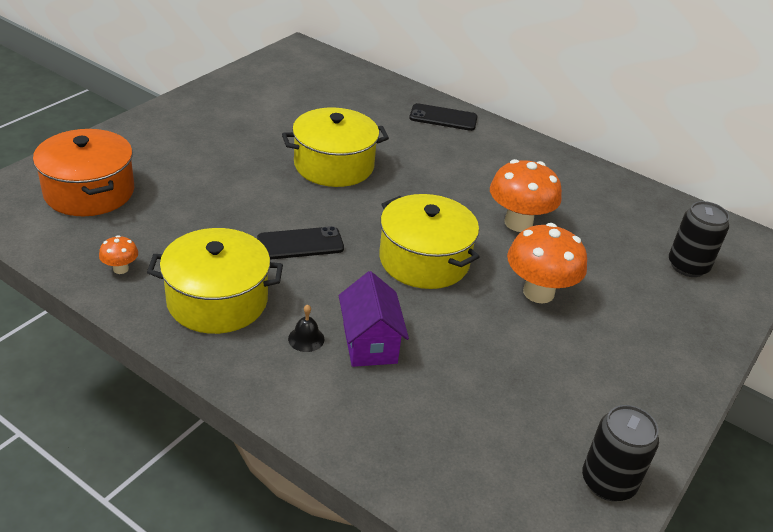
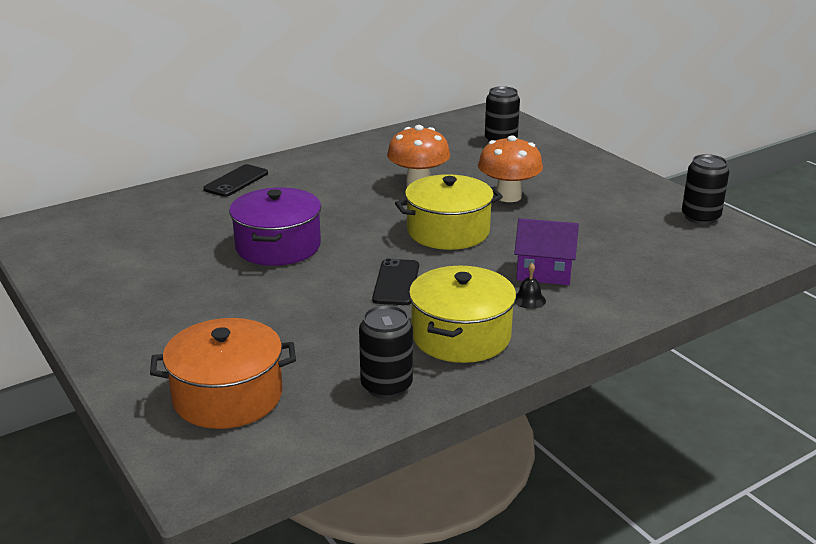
camera: 65 degrees left, 10 degrees down
orange mushroom [99,235,138,274] -> black can [359,305,413,399]
yellow pot [282,108,389,187] -> purple pot [229,188,321,266]

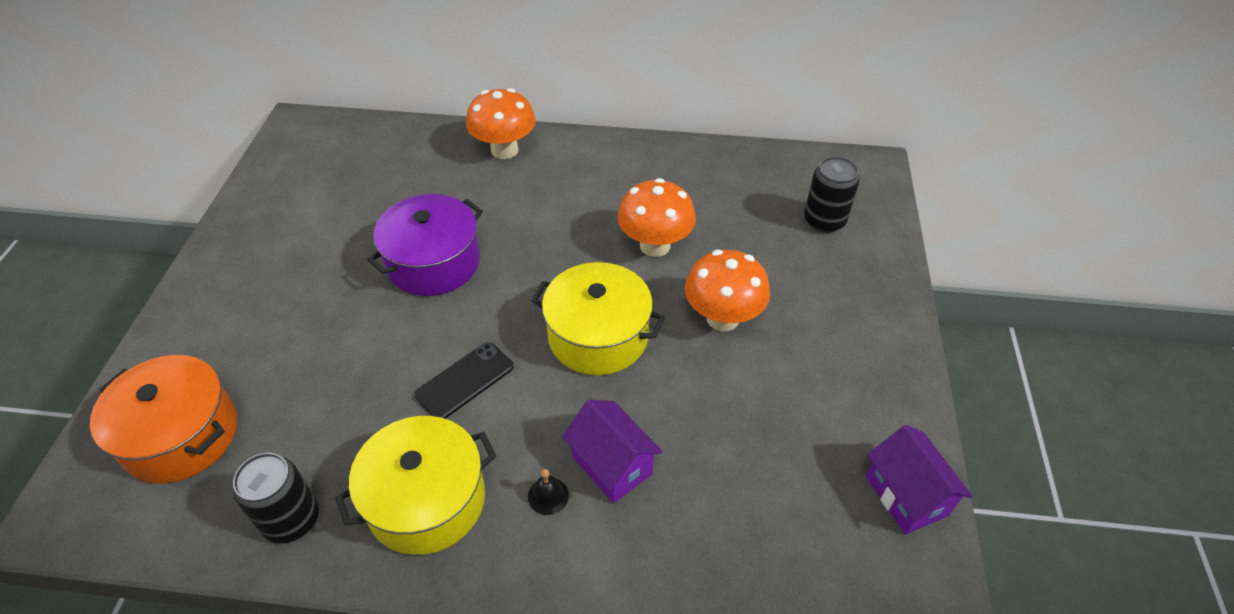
camera: 40 degrees right, 20 degrees up
black phone [203,164,268,197] -> orange mushroom [466,88,536,159]
black can [682,154,729,224] -> purple house [866,425,973,534]

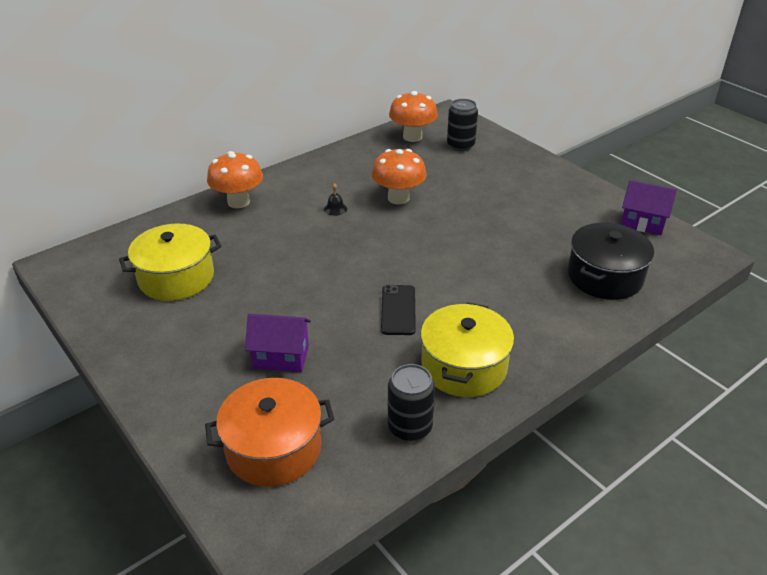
camera: 45 degrees left, 10 degrees down
purple pot [367,194,483,296] -> none
black bell [528,469,569,515] -> black bell moved to [324,183,347,216]
yellow pot [531,262,665,375] -> yellow pot moved to [119,224,221,301]
purple house [562,400,663,503] -> purple house moved to [245,314,311,372]
orange mushroom [685,249,770,331] -> orange mushroom moved to [389,91,438,142]
none -> black pot [568,223,654,300]

